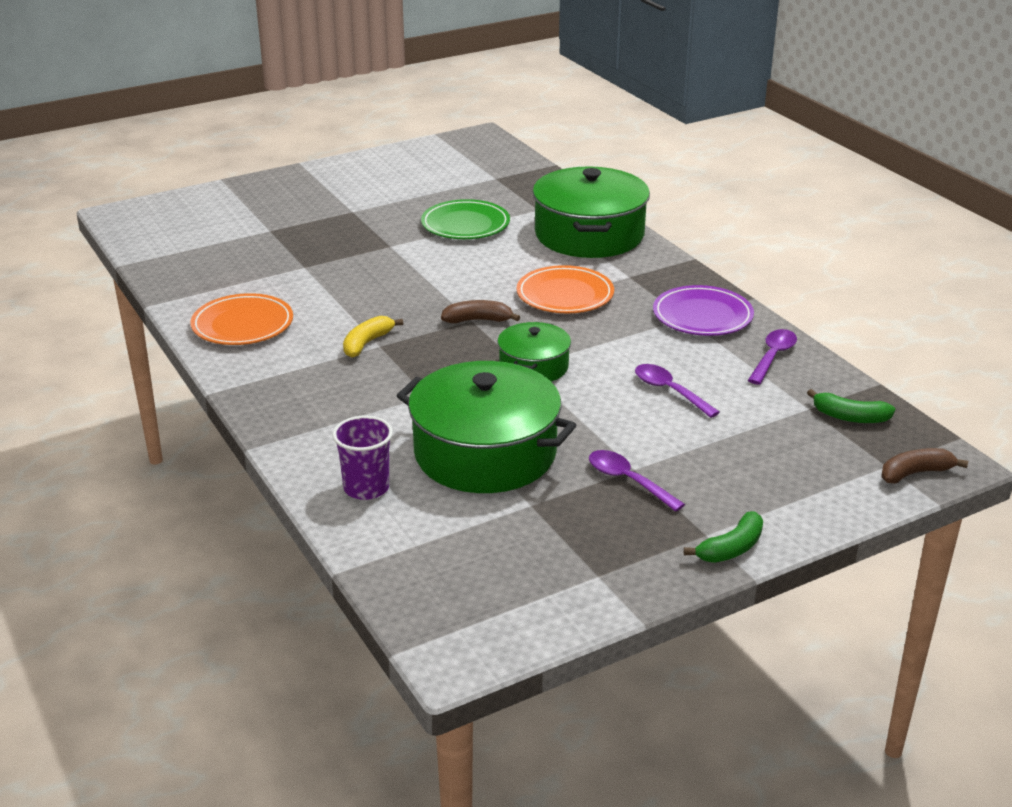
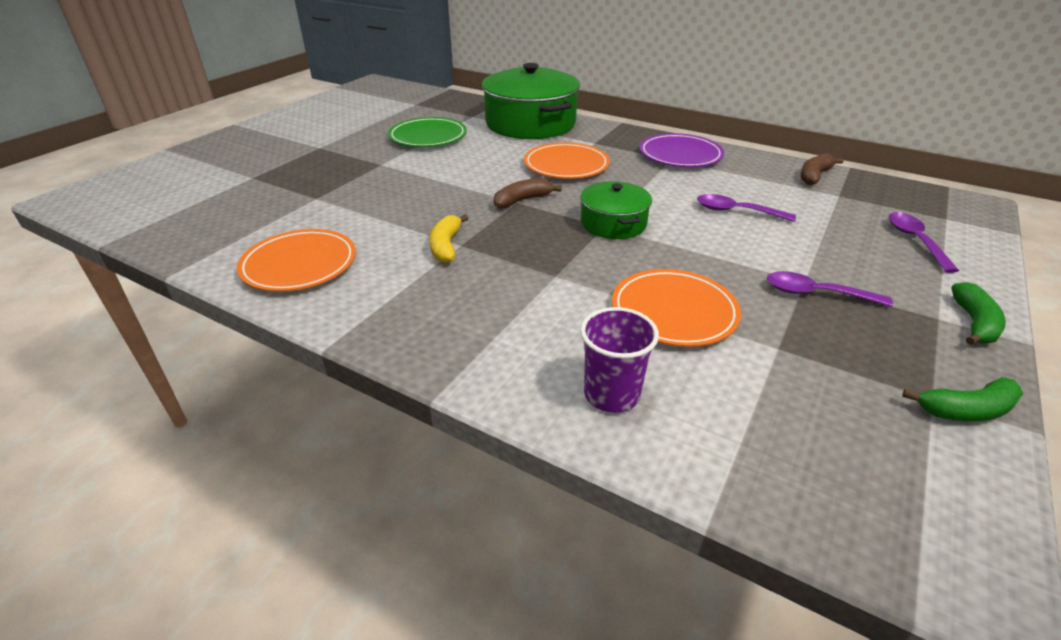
camera: 30 degrees left, 5 degrees up
green pot [397,361,576,493] -> orange plate [612,269,741,347]
purple spoon [748,329,797,385] -> purple spoon moved to [888,212,959,273]
green banana [807,389,895,423] -> green banana moved to [902,377,1023,422]
brown banana [881,448,968,484] -> brown banana moved to [801,153,844,185]

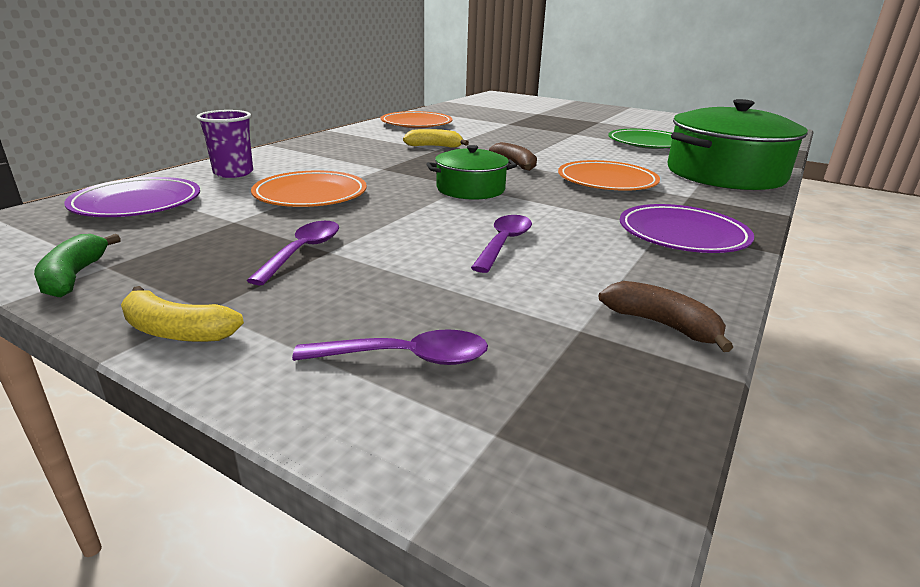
camera: 90 degrees right, 10 degrees down
green banana [951,282,1006,345] -> yellow banana [121,286,244,342]
none -> purple plate [64,177,200,217]

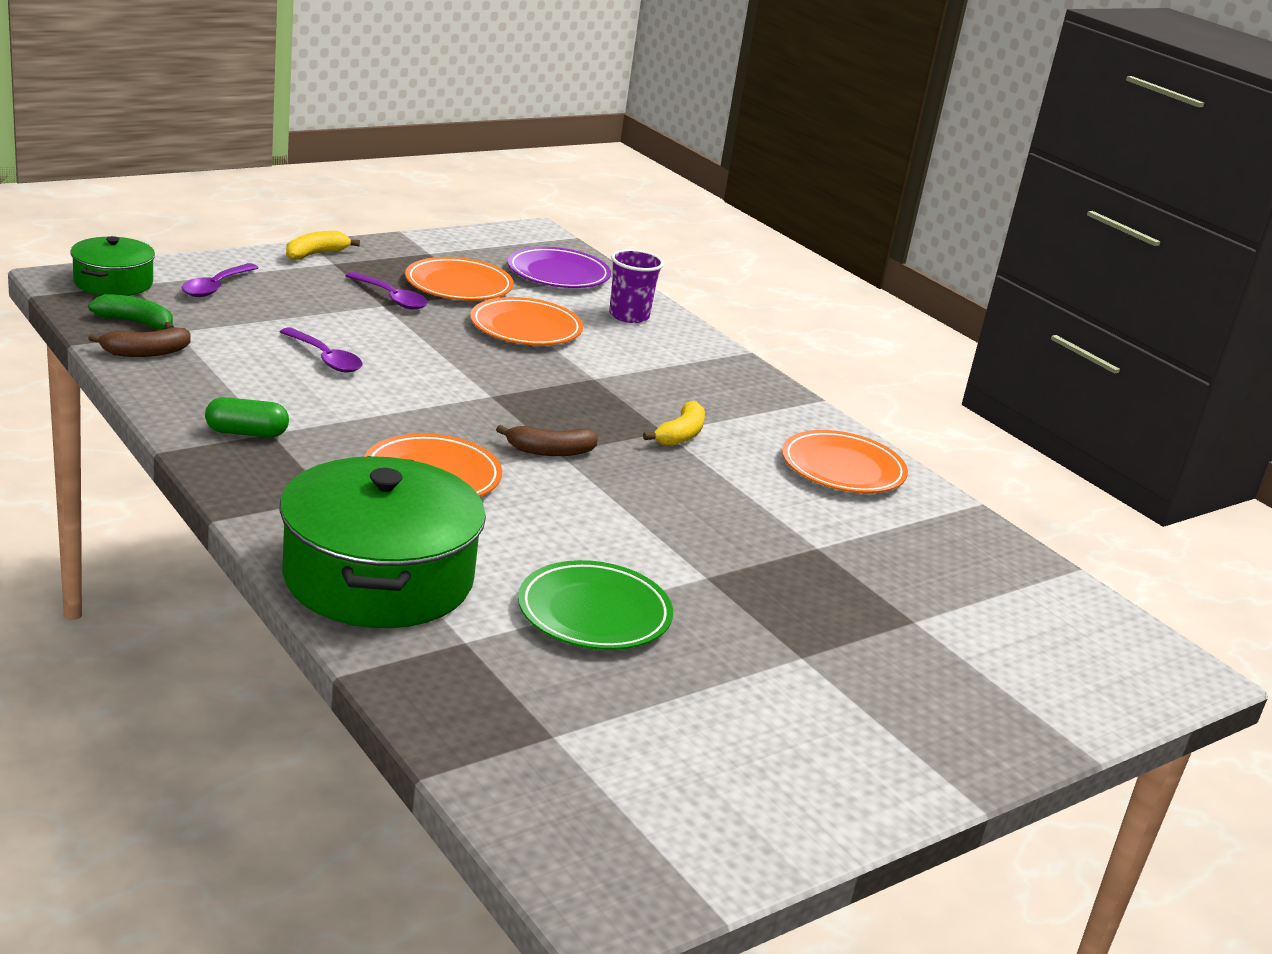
camera: 110 degrees right, 0 degrees up
green banana [34,234,121,297] -> green banana moved to [88,294,174,329]
green pot [426,145,517,200] -> green pot moved to [70,236,155,296]
purple plate [620,204,754,253] -> green capsule [205,397,289,437]
none -> orange plate [405,257,514,301]

